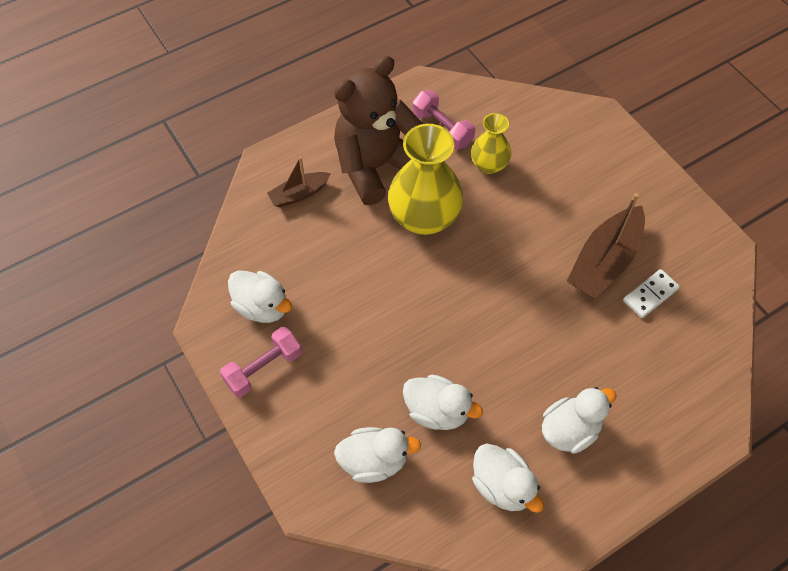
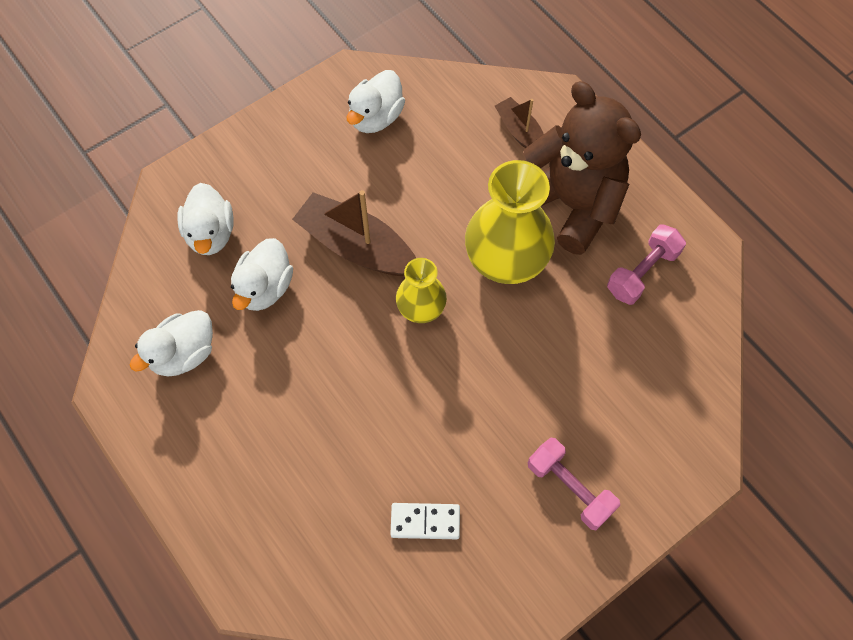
camera: 85 degrees right, 5 degrees up
pink dumbbell [220,327,302,397] -> pink dumbbell moved to [528,438,620,530]
yellow vase [471,113,511,174] -> yellow vase moved to [396,258,447,323]
white duck [542,387,617,454] -> none
brown boat [567,193,645,299] -> brown boat moved to [292,190,416,276]
white domino [623,269,680,318] -> white domino turned 45 degrees counterclockwise [390,503,460,539]

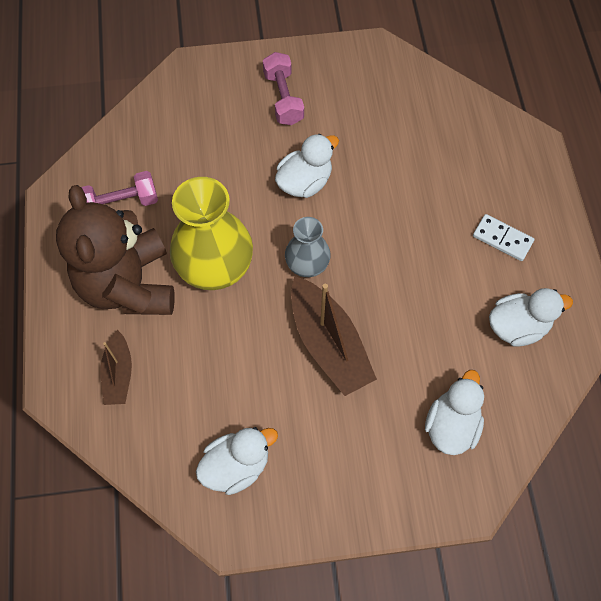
camera: 150 degrees left, 0 degrees up
white duck [231,238,293,311] -> white duck moved to [275,134,339,198]
white domino [390,503,460,539] -> white domino moved to [473,214,534,261]
yellow vase [396,258,447,323] -> grey vase [285,217,331,277]

